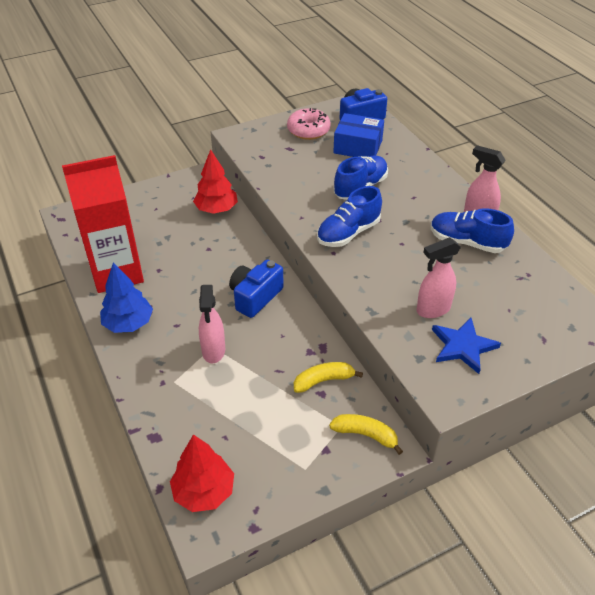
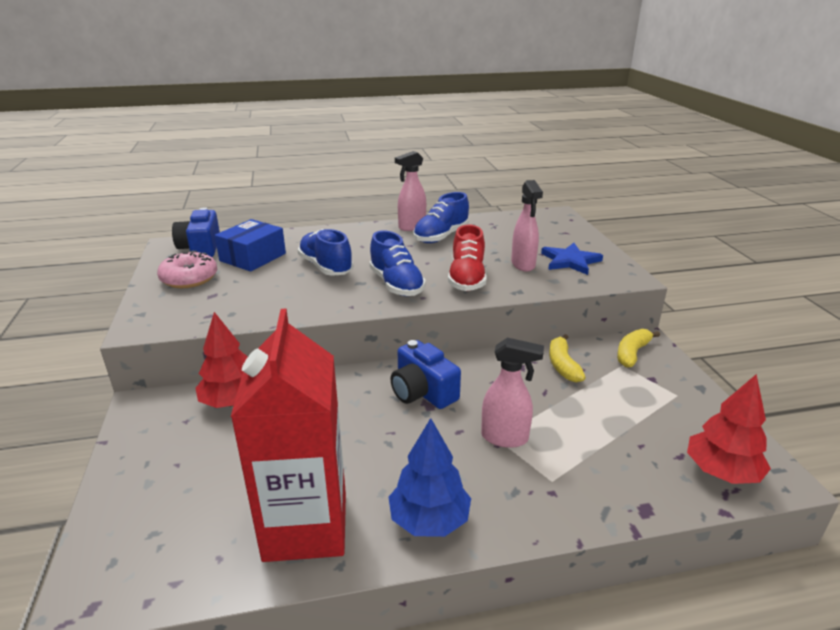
camera: 75 degrees left, 15 degrees down
none -> red shoe [448,224,487,291]

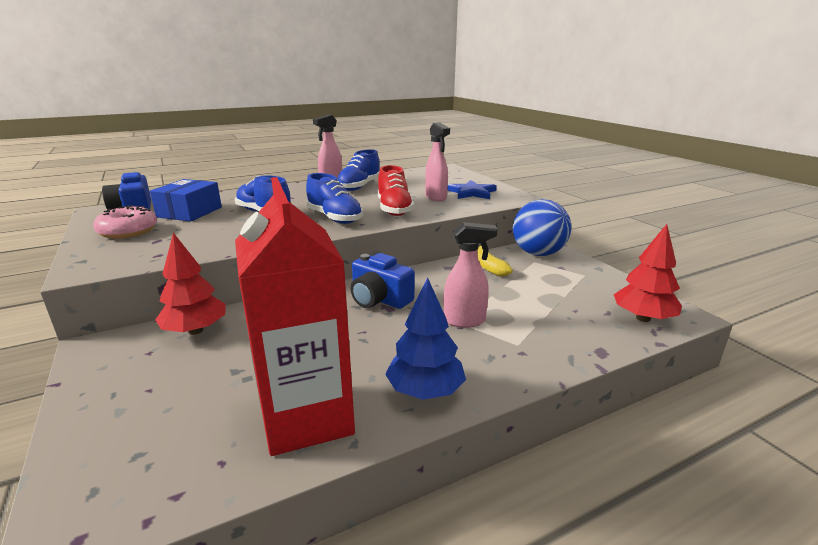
camera: 15 degrees left, 5 degrees down
yellow banana [617,329,660,368] -> blue ball [513,199,571,256]

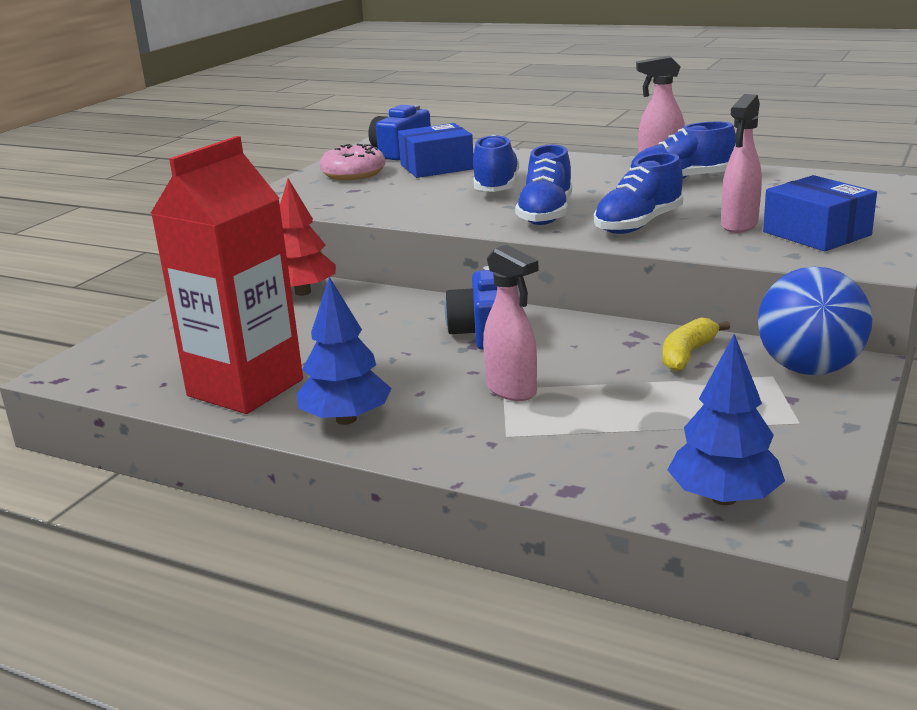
camera: 55 degrees right, 0 degrees up
red shoe [378,165,414,216] -> blue shoe [594,153,683,234]
blue star [447,180,497,199] -> blue box [763,175,877,251]
red tree [614,224,682,322] -> blue tree [667,334,785,505]

